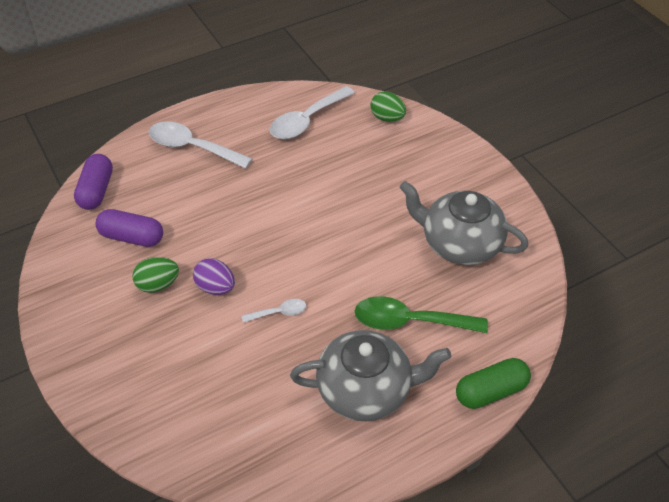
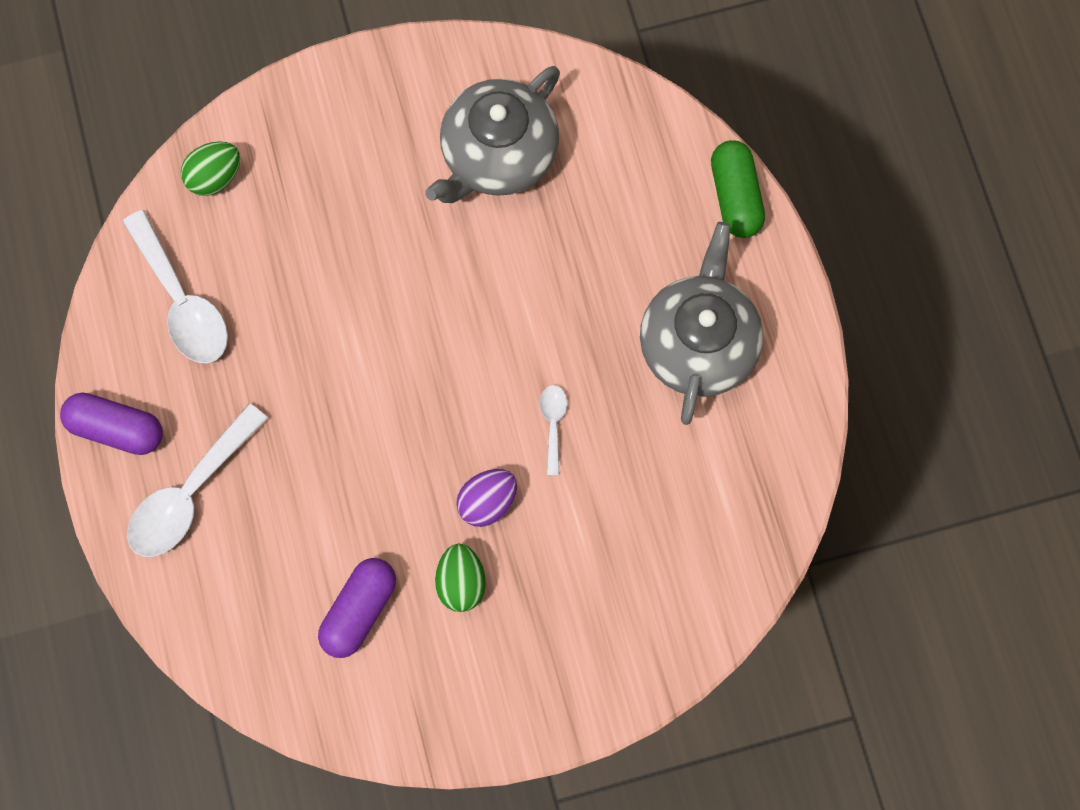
camera: 75 degrees left, 25 degrees up
purple capsule [74,154,113,210] -> purple capsule moved to [60,392,163,455]
green spoon [355,296,488,333] -> none

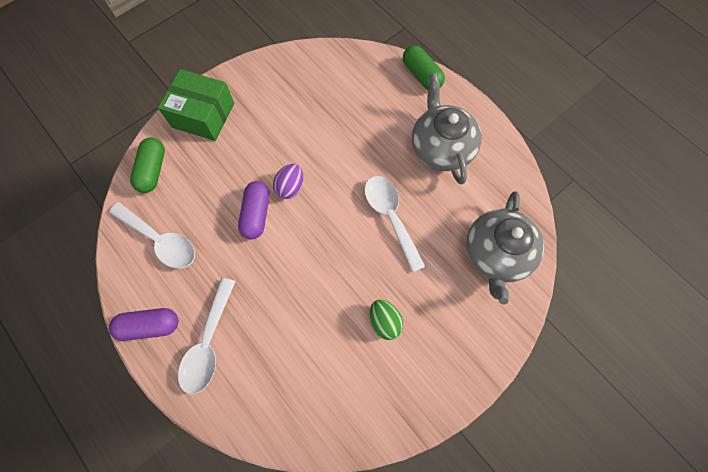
camera: 25 degrees left, 5 degrees down
green egg [181,141,240,196] -> green capsule [130,138,165,193]
purple capsule [318,558,396,658] -> purple capsule moved to [238,181,269,240]
grey teapot [425,66,560,203] -> grey teapot moved to [466,191,544,305]
purple egg [456,469,517,527] -> purple egg moved to [273,164,303,199]
white spoon [540,385,567,475] -> white spoon [364,176,426,273], size x2.01
none -> green box [158,69,234,141]

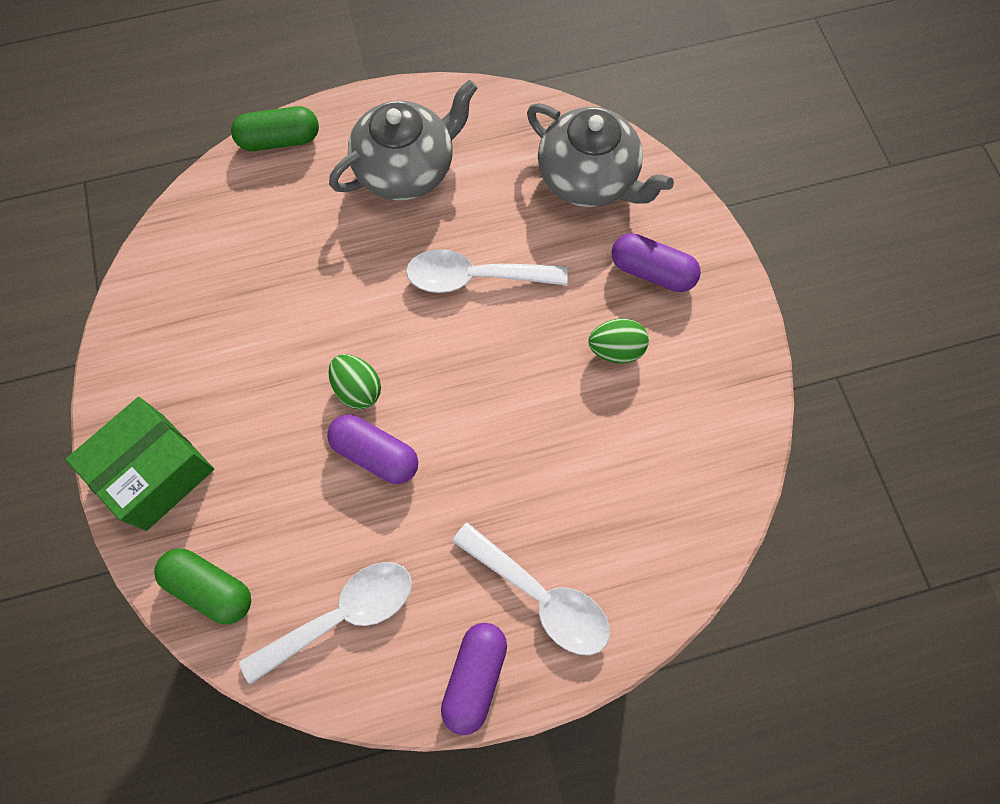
camera: 65 degrees left, 0 degrees up
purple egg [273,164,303,199] -> green egg [328,354,381,409]
grey teapot [412,74,482,184] -> grey teapot turned 135 degrees clockwise [329,80,477,200]
none -> purple capsule [612,233,701,292]

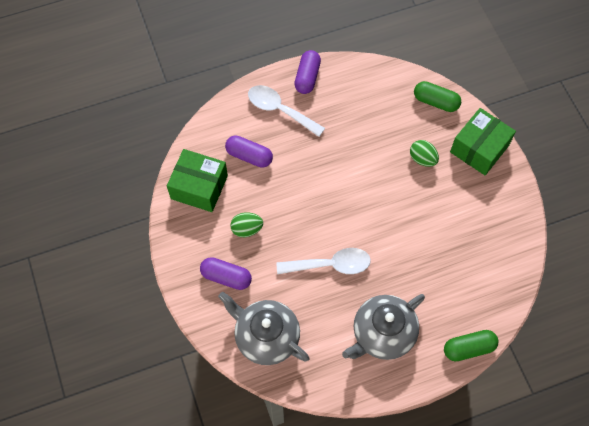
camera: 175 degrees right, 5 degrees down
white spoon [239,562,412,684] -> none
purple capsule [327,414,418,484] -> purple capsule moved to [225,135,273,168]
green egg [328,354,381,409] -> green egg moved to [410,140,439,167]
none -> green box [167,149,228,212]

